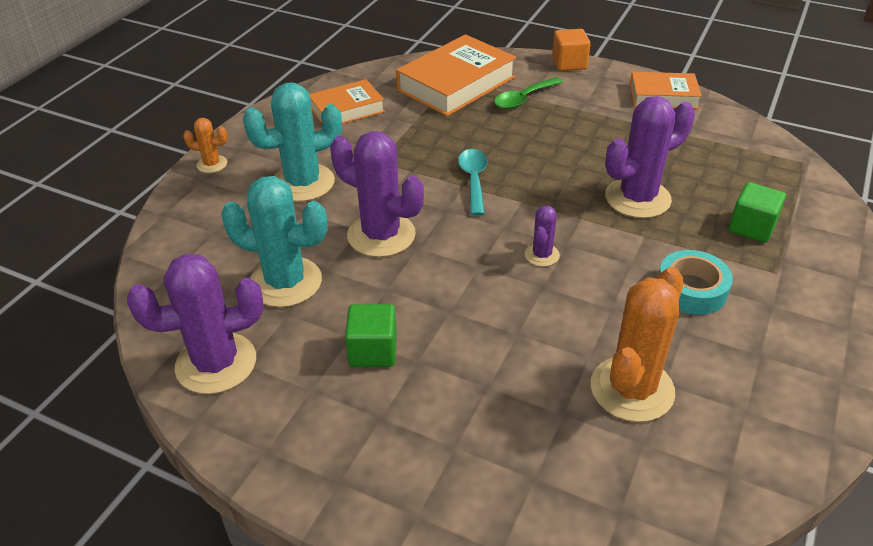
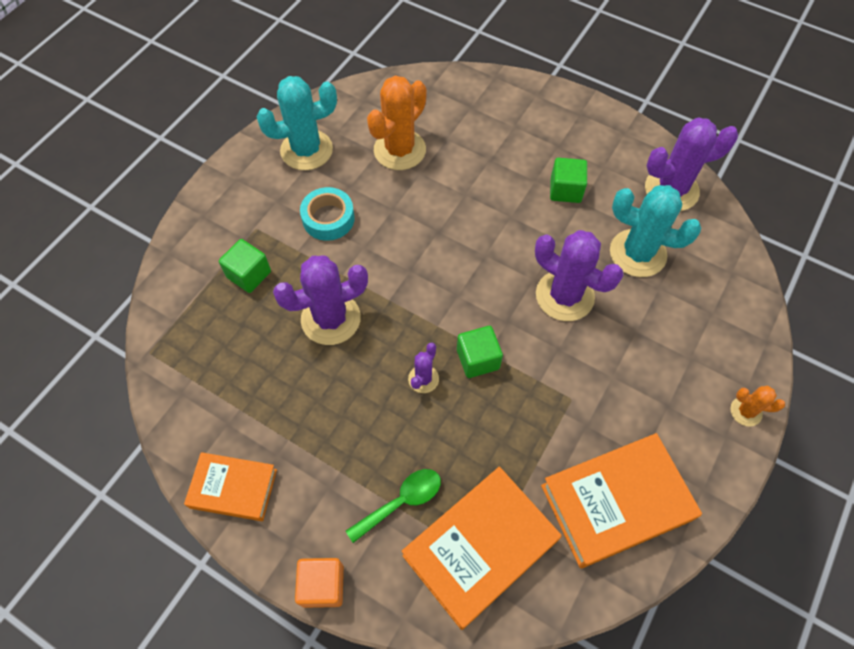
camera: 175 degrees left, 20 degrees up
turquoise cactus [243,83,342,202] -> turquoise cactus moved to [256,76,337,170]
orange book [309,79,385,124] -> orange book [541,433,702,569], size x1.64
turquoise spoon [458,149,488,216] -> green cube [457,326,503,378]
purple cactus [525,206,560,267] -> purple cactus moved to [408,343,439,393]

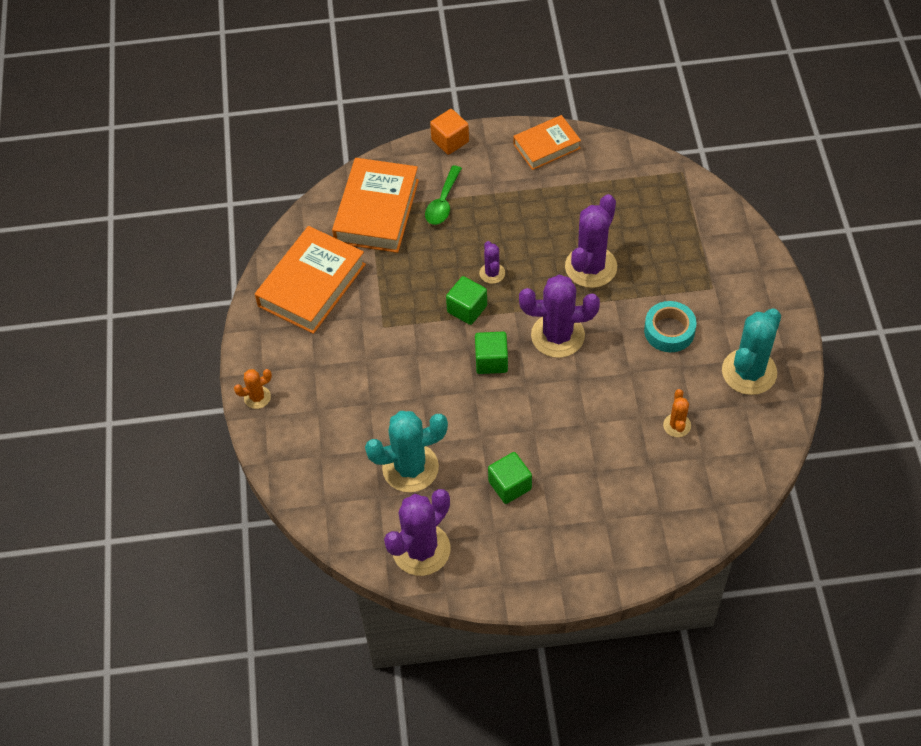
camera: 145 degrees right, 5 degrees down
green cube [219,239,271,293] -> green cube moved to [475,332,508,374]
orange cactus [367,75,427,170] -> orange cactus [663,389,691,437], size x0.49
purple cactus [535,230,623,321] -> purple cactus moved to [519,275,600,358]

